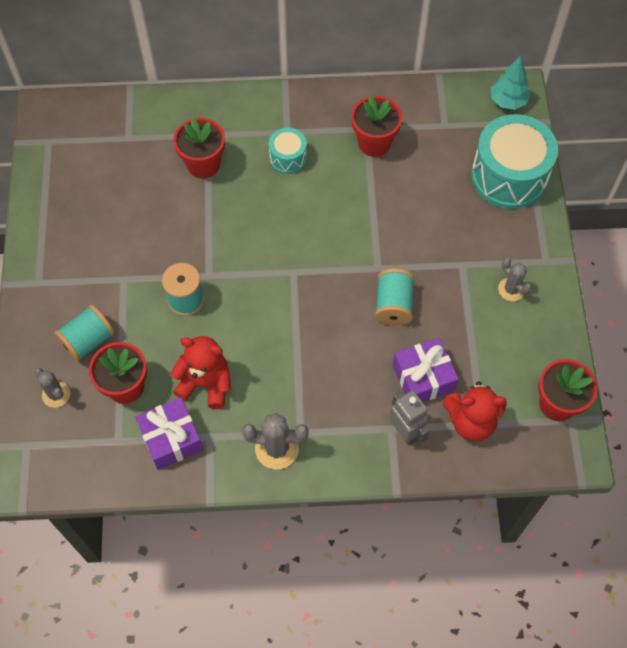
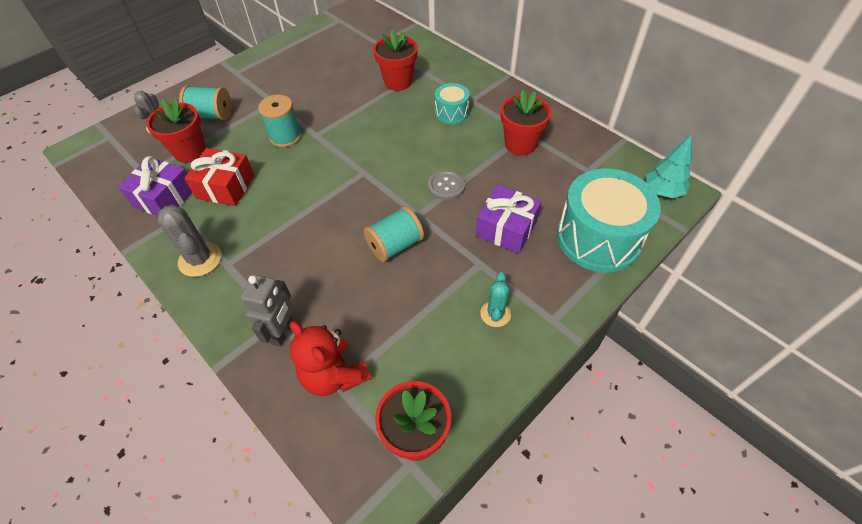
camera: 50 degrees right, 10 degrees down
red teddy bear [171,336,231,409] -> red gift [184,148,255,206]
purple gift [393,338,459,402] -> purple gift moved to [476,185,542,254]
grey cactus [498,258,532,301] -> turquoise cactus [480,272,511,327]
none -> grey button [428,170,465,200]

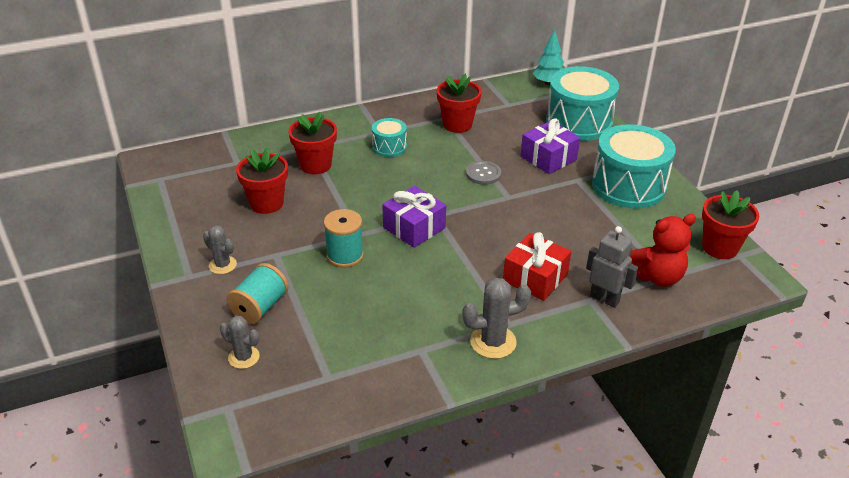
camera: 70 degrees left, 15 degrees down
purple gift [118,156,192,216] -> purple gift moved to [382,186,446,248]
red flower pot [146,98,206,163] -> red flower pot moved to [236,147,288,214]
red gift [184,148,255,206] -> red gift moved to [503,232,571,301]
turquoise spool [364,206,424,262] -> none
turquoise cactus [480,272,511,327] -> turquoise drum [592,124,676,209]
none -> grey cactus [203,225,237,274]

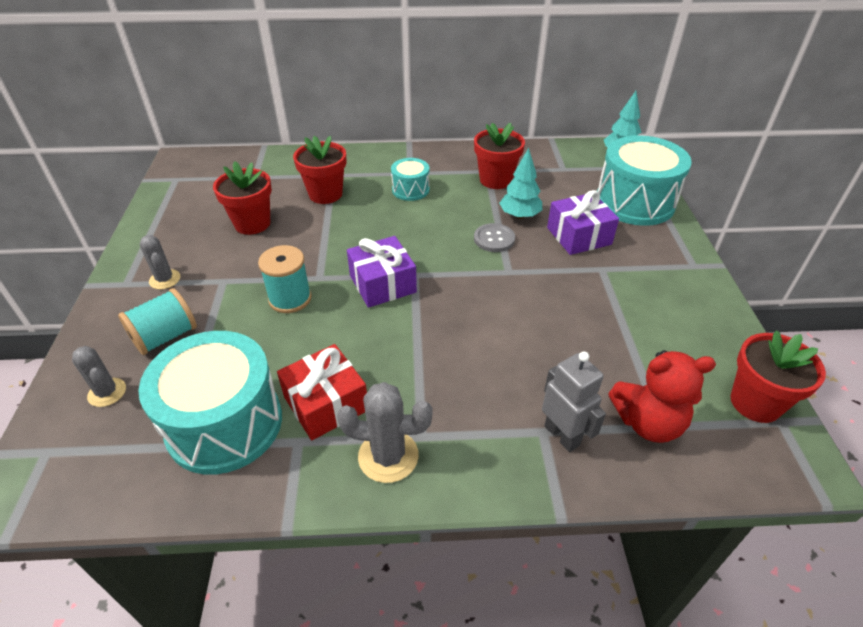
camera: 20 degrees right, 5 degrees up
red gift [503,232,571,301] -> red gift moved to [277,344,367,440]
turquoise drum [592,124,676,209] -> turquoise drum moved to [139,331,282,475]
none -> turquoise tree [499,148,542,219]

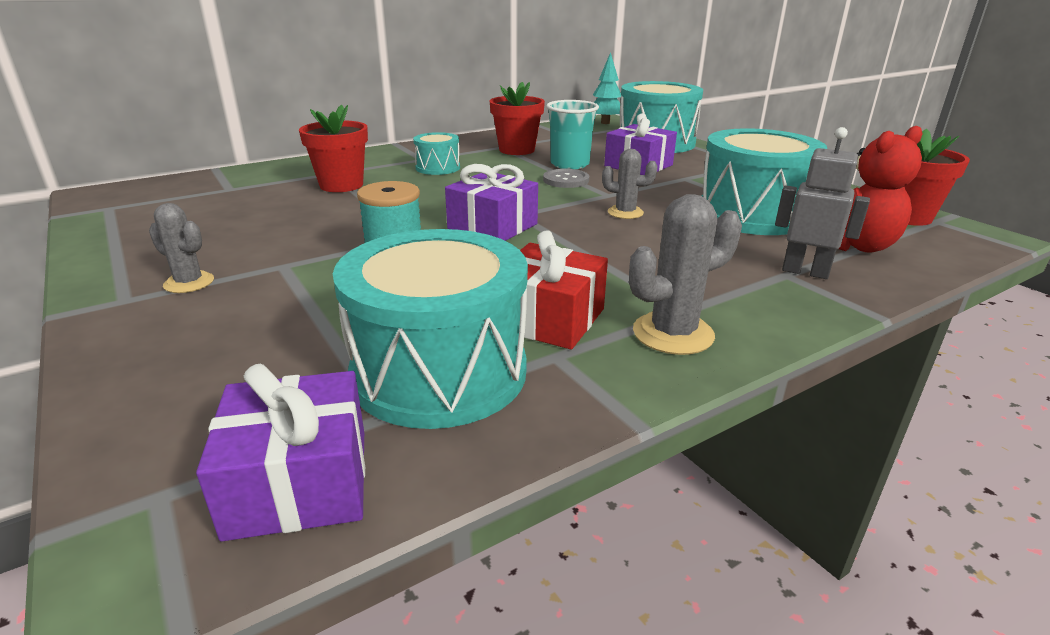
camera: 30 degrees left, 15 degrees down
grey cactus [72,346,126,407] -> grey cactus moved to [602,149,658,219]
turquoise spool [118,288,197,355] -> none
red flower pot [213,161,272,235] -> none
turquoise tree [499,148,542,219] -> turquoise cup [546,100,599,169]
none -> purple gift [196,364,365,541]
none -> turquoise drum [702,128,827,235]

